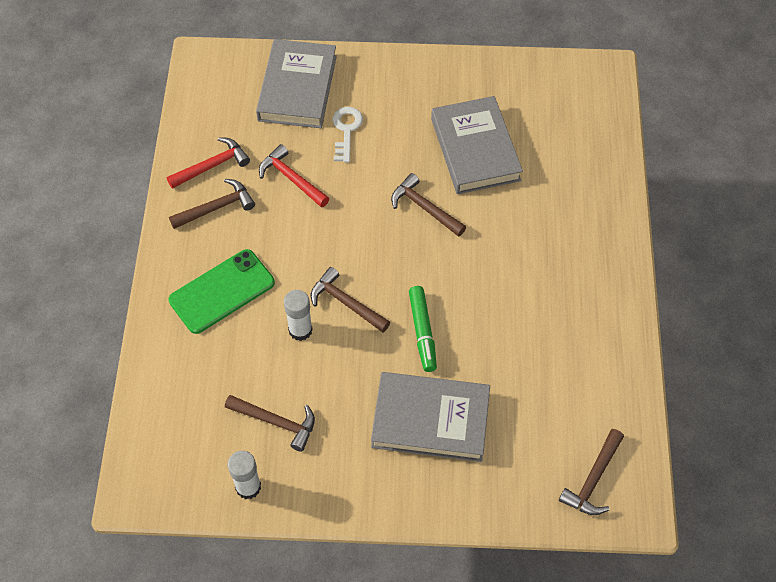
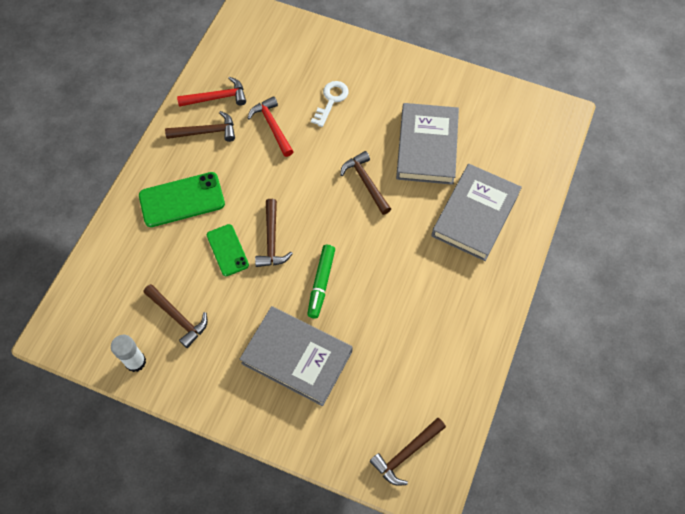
camera: 20 degrees right, 5 degrees up
grey book [256,39,337,128] -> grey book moved to [431,164,522,261]
white glue stick [284,290,313,341] -> green phone [207,224,249,276]
brown hammer [311,267,390,333] -> brown hammer turned 150 degrees counterclockwise [255,199,293,267]

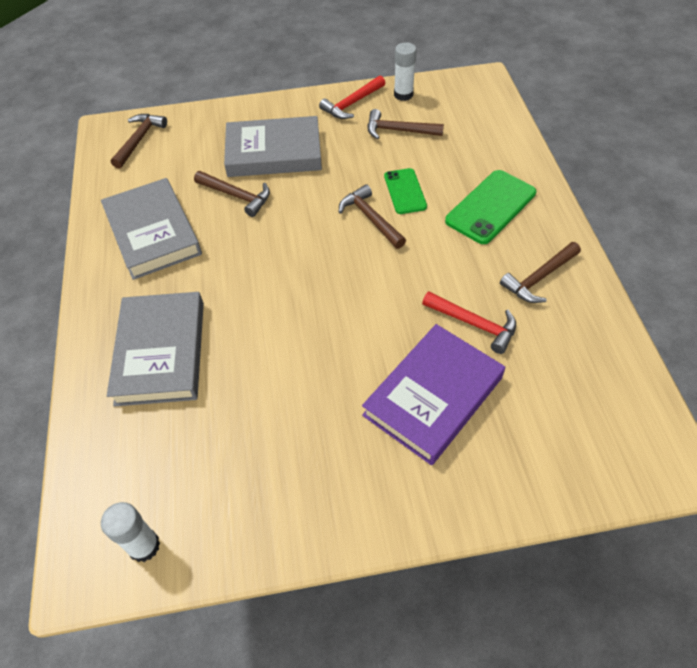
camera: 150 degrees right, 10 degrees down
red hammer [177,77,246,107] -> red hammer moved to [319,75,385,119]
green phone [207,224,249,276] -> green phone turned 45 degrees clockwise [384,168,427,214]
green marker [307,245,335,318] -> none
white key [311,81,349,127] -> purple book [362,324,505,465]
brown hammer [340,151,391,215] -> brown hammer moved to [194,171,270,217]
grey book [396,103,459,185] -> grey book moved to [101,178,202,280]
none -> white glue stick [101,502,160,562]

